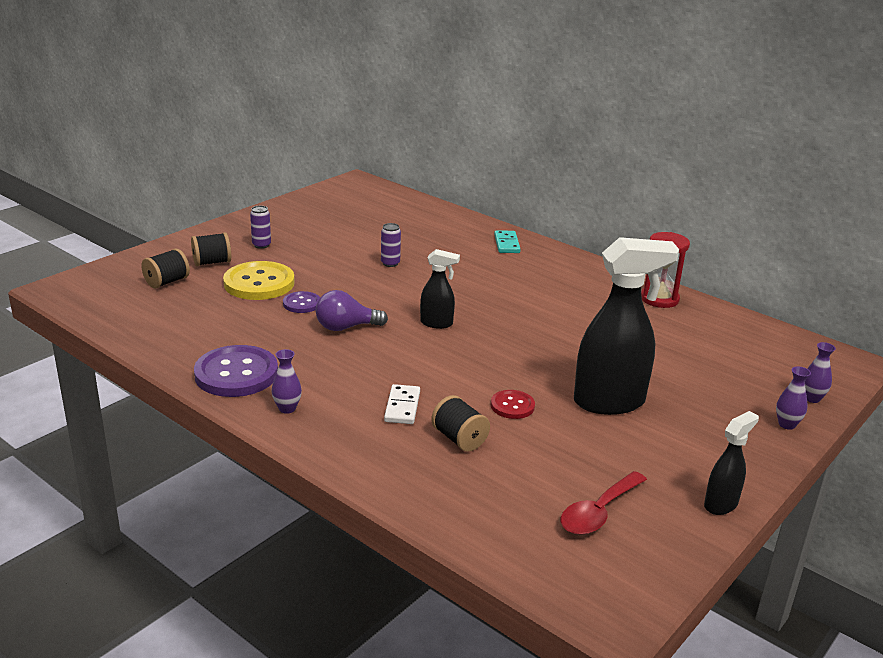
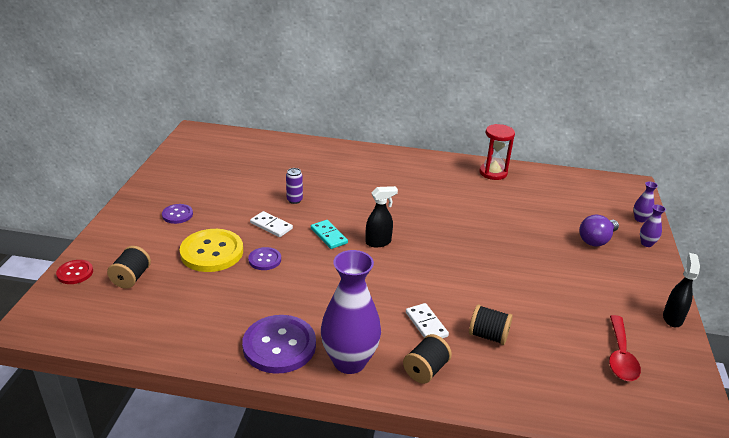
camera: 30 degrees left, 5 degrees up
black spool [191,232,231,266] -> black spool moved to [403,334,452,384]
purple can [250,206,271,249] -> purple button [162,204,193,224]
purple vase [272,349,302,414] -> purple vase [321,250,381,374], size x2.31
purple light bulb [316,290,388,331] -> purple light bulb moved to [579,215,619,247]
red button [491,390,535,419] -> red button moved to [56,260,93,284]
turquoise domino [494,230,521,253] -> turquoise domino moved to [311,220,348,249]
black spray bottle [574,237,679,415] -> none
none -> white domino [250,211,293,237]

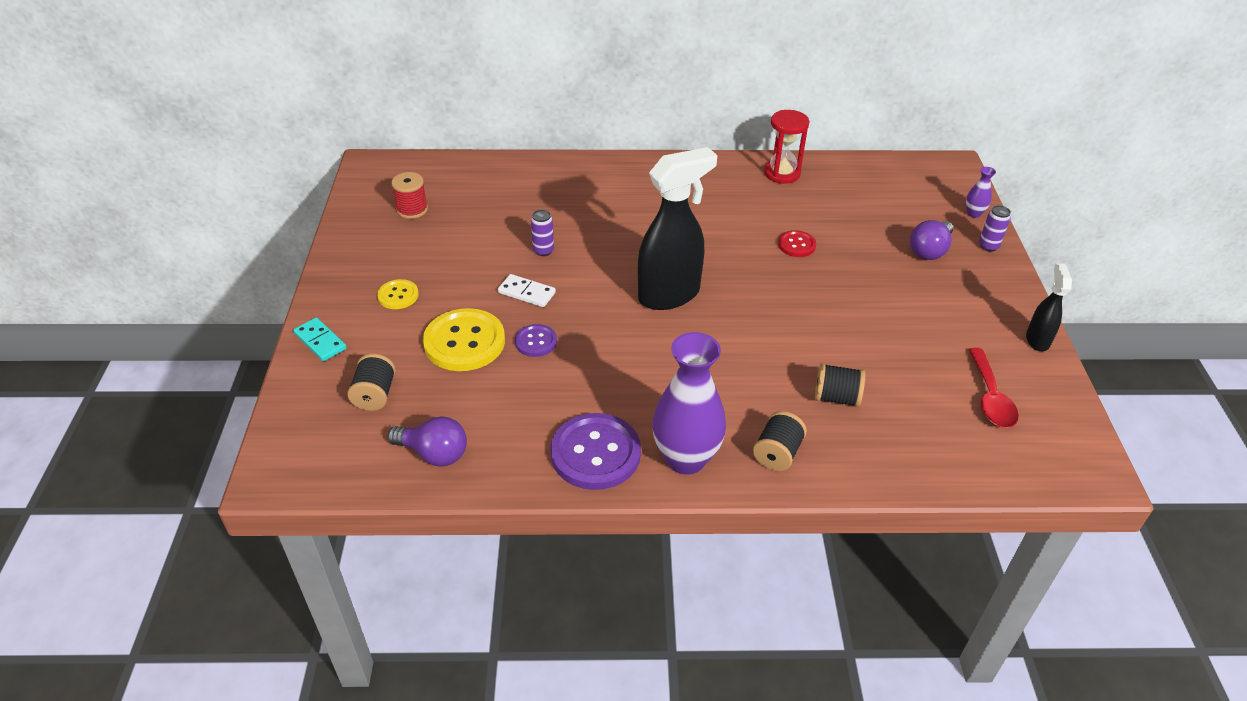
camera: 10 degrees left, 10 degrees up
red button [56,260,93,284] -> red button moved to [778,230,816,257]
purple button [162,204,193,224] -> yellow button [377,279,419,309]
turquoise domino [311,220,348,249] -> turquoise domino moved to [293,317,347,361]
black spray bottle [366,186,398,247] -> black spray bottle [638,147,717,310], size x1.97
white domino [406,303,449,338] -> none
purple vase [640,205,666,247] -> purple can [979,205,1011,252]
none -> purple light bulb [388,417,467,467]
none -> red spool [391,172,428,219]

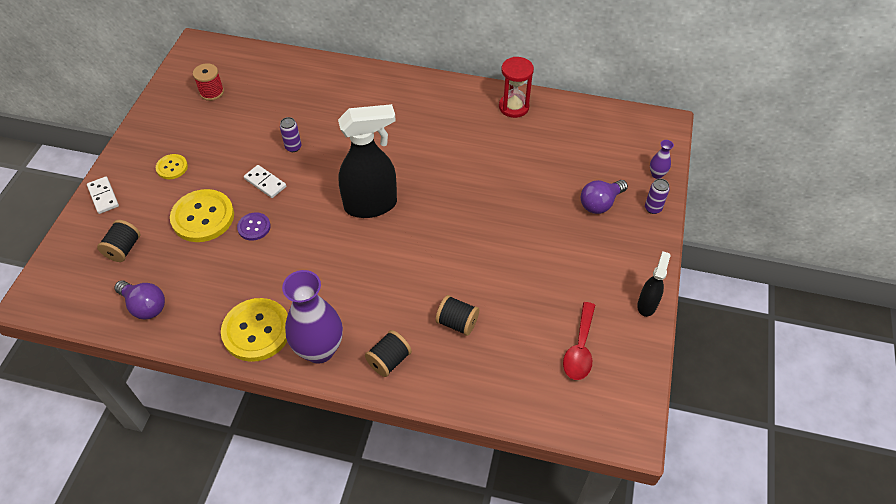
camera: 15 degrees right, 10 degrees up
turquoise domino [293,317,347,361] -> white domino [87,177,119,214]
purple button [551,413,641,490] -> yellow button [221,298,288,362]
red button [778,230,816,257] -> none

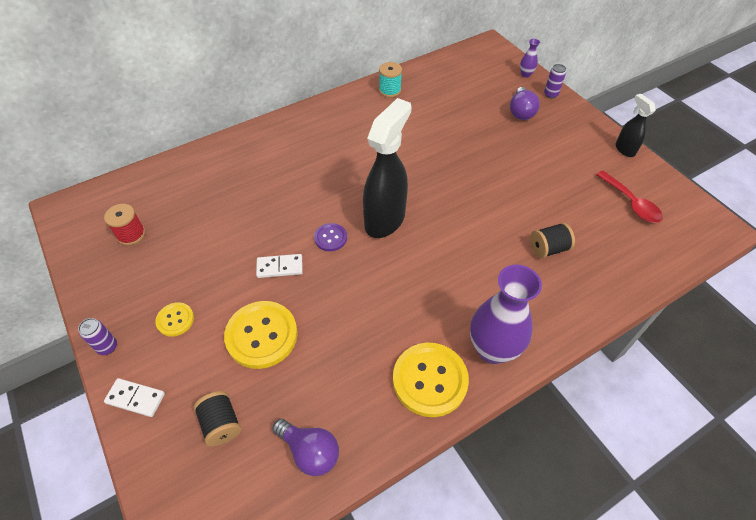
camera: 45 degrees left, 0 degrees up
purple light bulb [114,280,165,319] -> purple light bulb turned 45 degrees clockwise [272,419,339,476]
purple button [237,212,271,241] -> purple button moved to [314,223,347,251]
purple can [280,117,301,152] -> purple can moved to [78,318,117,355]
black spool [365,330,412,377] -> none
red hourglass [499,57,534,118] -> turquoise spool [379,62,402,98]

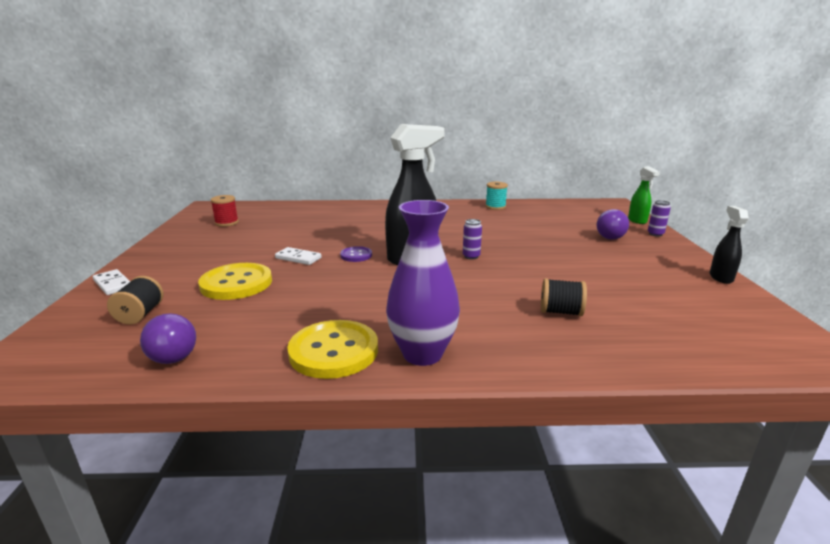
camera: 30 degrees right, 30 degrees down
purple can [78,318,117,355] -> purple can moved to [463,219,482,260]
yellow button [155,302,194,337] -> none
purple vase [520,39,540,78] -> green spray bottle [628,166,660,224]
red spoon [596,171,663,223] -> none

